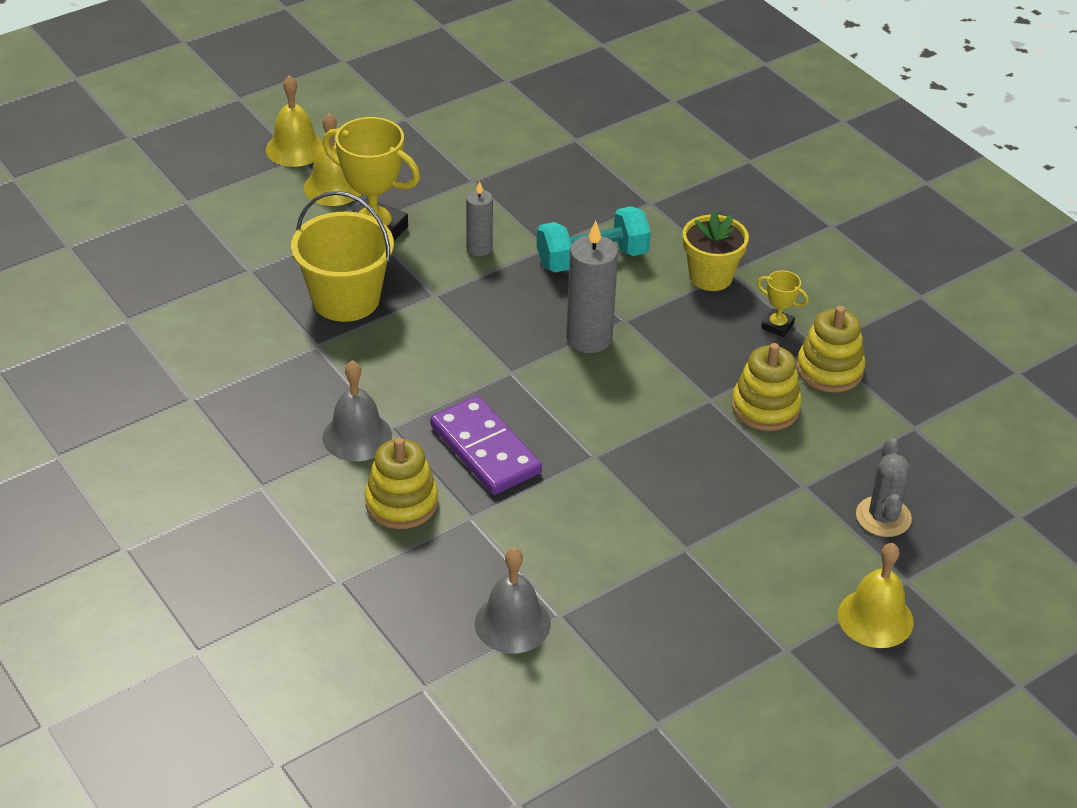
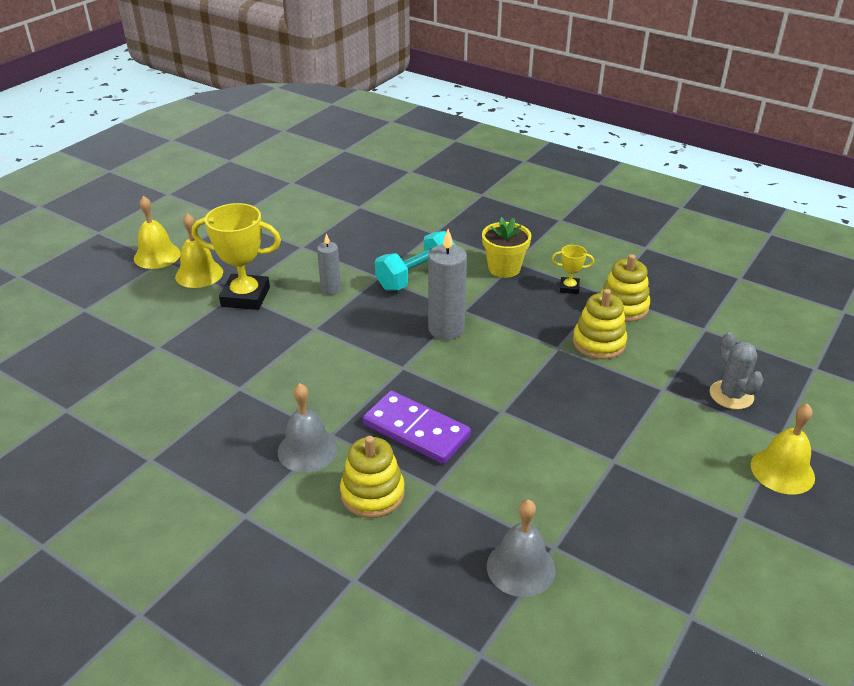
camera: 20 degrees left, 5 degrees down
yellow bucket [291,191,394,322] -> none

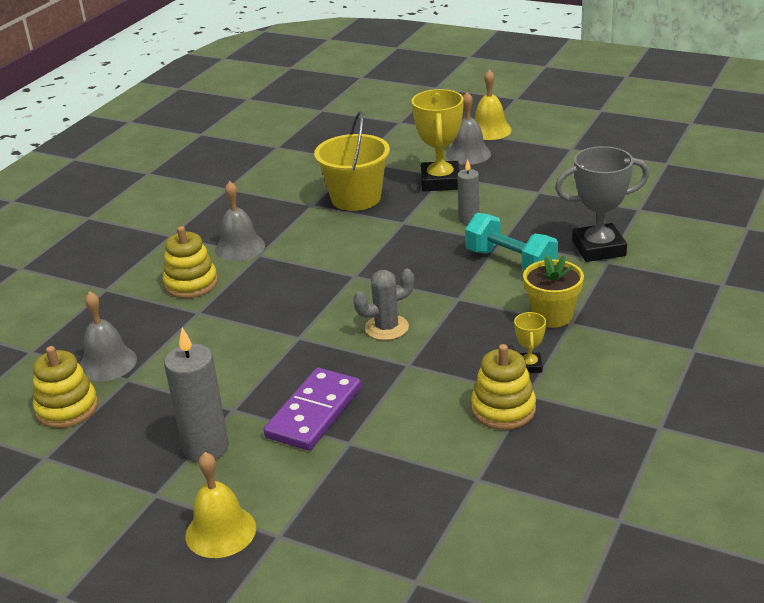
camera: 85 degrees right, 5 degrees down
yellow bell [175,213,223,288] -> grey bell [446,92,491,165]
purple domino [363,391,471,464] -> purple domino moved to [264,368,361,451]
grey candle [428,229,467,340] -> grey candle moved to [164,328,229,463]
yellow stacking toy [573,289,627,359] -> yellow stacking toy moved to [33,346,98,428]
grey cactus [710,332,764,410] -> grey cactus moved to [353,269,414,340]
none -> yellow bucket [314,111,390,211]
none -> grey trophy [555,146,649,262]

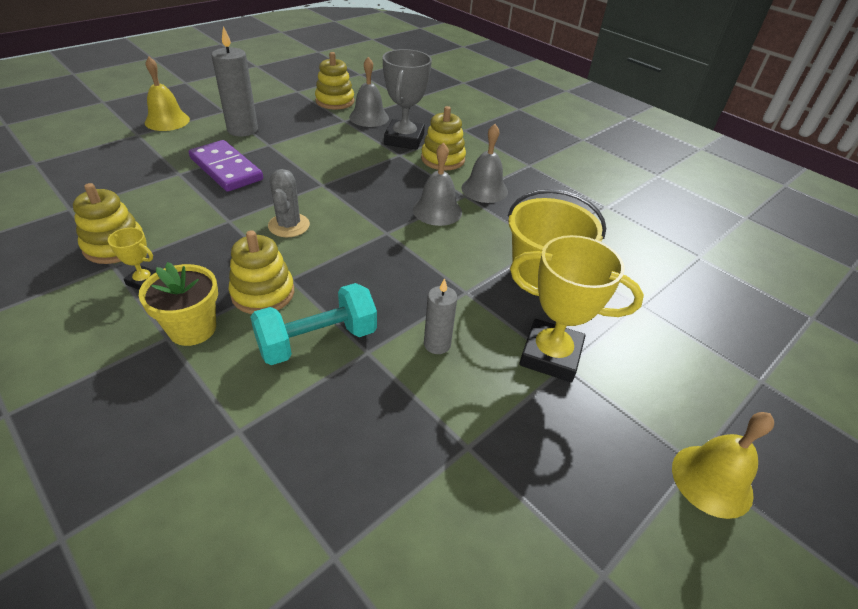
camera: 105 degrees right, 10 degrees up
grey bell [446,92,491,165] -> grey bell moved to [413,142,462,226]
grey trophy [555,146,649,262] -> grey trophy moved to [382,49,432,150]
none -> yellow stacking toy [229,230,294,314]

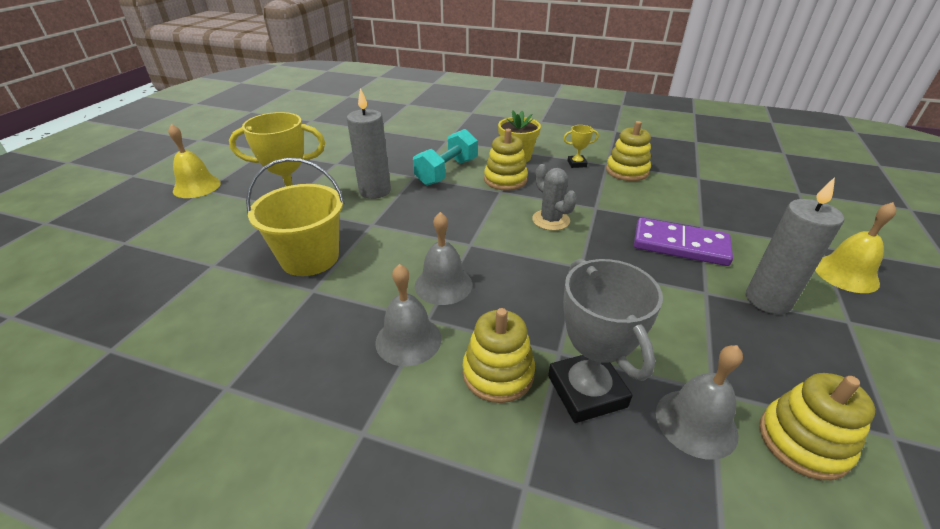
camera: 155 degrees right, 5 degrees down
grey candle [424,278,457,354] -> grey candle [347,88,391,199], size x1.69

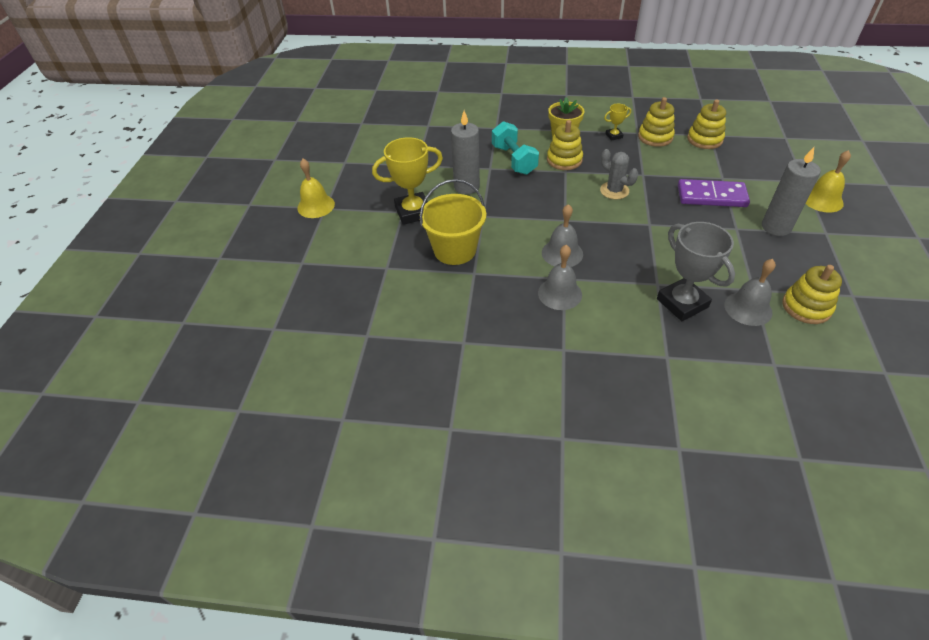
camera: 10 degrees left, 10 degrees up
turquoise dumbbell [413,129,478,186] -> turquoise dumbbell turned 45 degrees counterclockwise [492,121,539,175]
yellow stacking toy [463,308,535,403] -> yellow stacking toy moved to [687,99,726,149]

